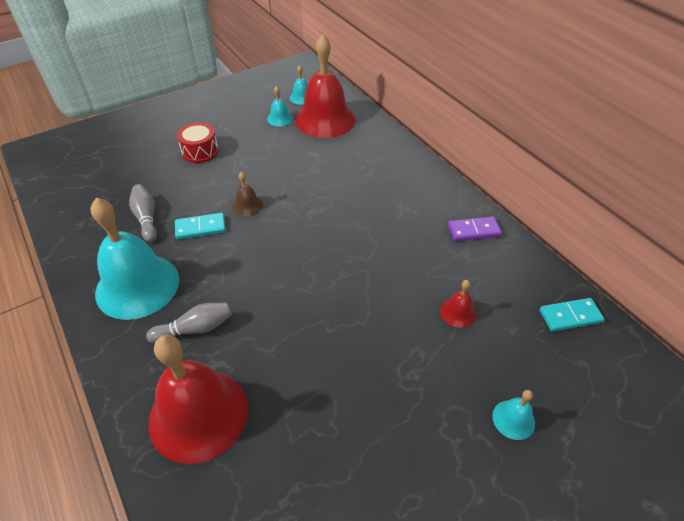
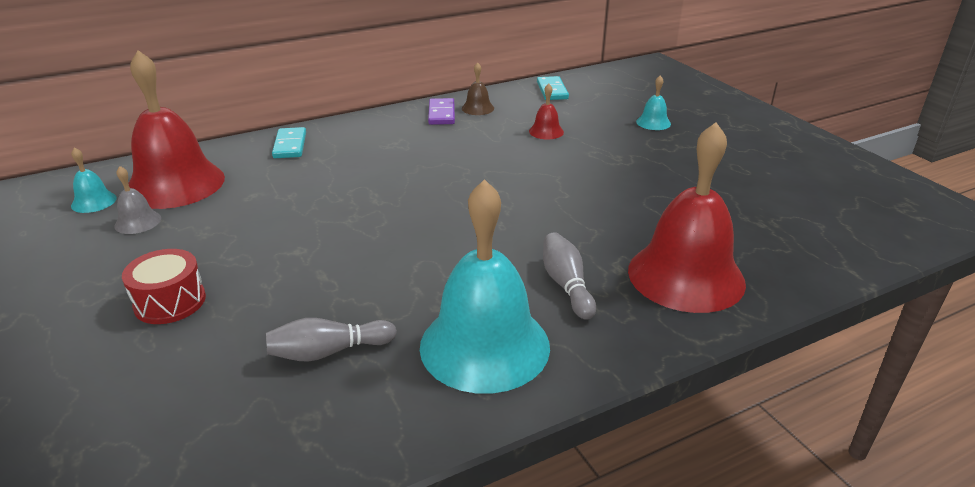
camera: 85 degrees left, 15 degrees down
turquoise domino [175,213,226,239] -> turquoise domino moved to [272,127,306,158]
brown bell [233,171,263,216] -> brown bell moved to [462,62,494,115]
turquoise bell [267,85,293,126] -> grey bell [114,166,161,234]

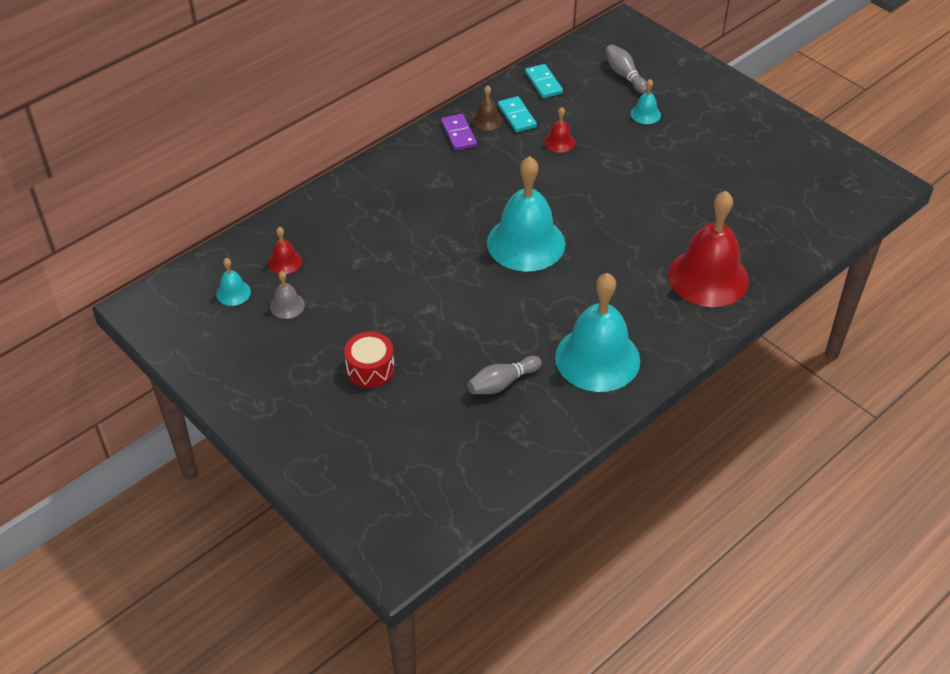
camera: 15 degrees left, 15 degrees up
red bell [128,50,225,209] -> red bell [268,227,302,274], size x0.42
turquoise domino [272,127,306,158] -> turquoise domino moved to [498,96,537,132]
grey bowling pin [543,232,596,320] -> grey bowling pin moved to [605,45,647,93]
none -> turquoise bell [487,156,565,272]

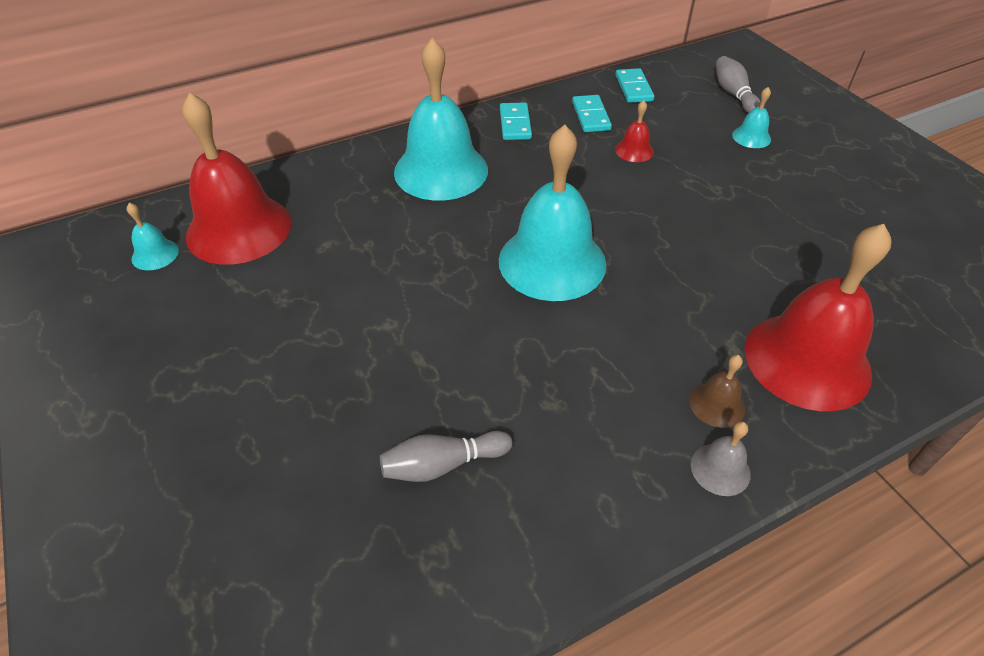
camera: 15 degrees right, 0 degrees up
red bell [268,227,302,274] -> red bell [182,92,291,265], size x2.36
grey bell [270,271,305,319] -> grey bell moved to [691,421,751,496]
red drum [344,332,395,388] -> none
purple domino [441,114,477,151] -> turquoise domino [500,103,532,140]
brown bell [472,85,502,131] -> brown bell moved to [690,355,745,428]
turquoise bell [555,273,640,392] -> turquoise bell moved to [394,38,488,201]

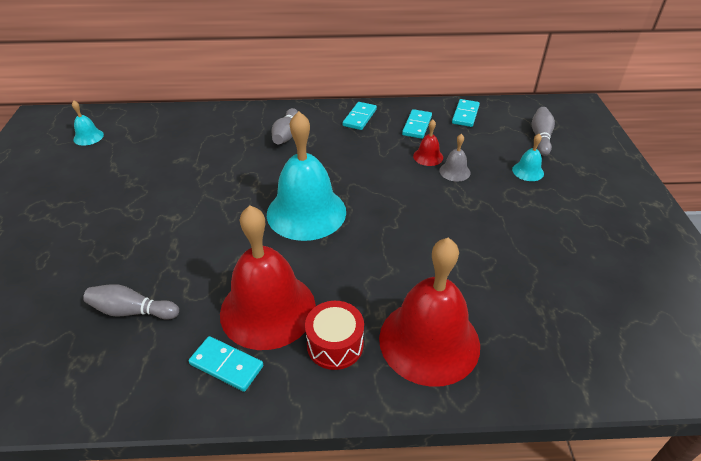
camera: 25 degrees right, 5 degrees down
red bell [182,92,291,265] -> red bell moved to [220,205,316,350]
turquoise bell [394,38,488,201] -> grey bowling pin [271,108,298,144]
brown bell [690,355,745,428] -> red drum [305,301,364,370]
grey bell [691,421,751,496] -> grey bell moved to [439,134,471,182]
none -> turquoise domino [189,336,263,392]

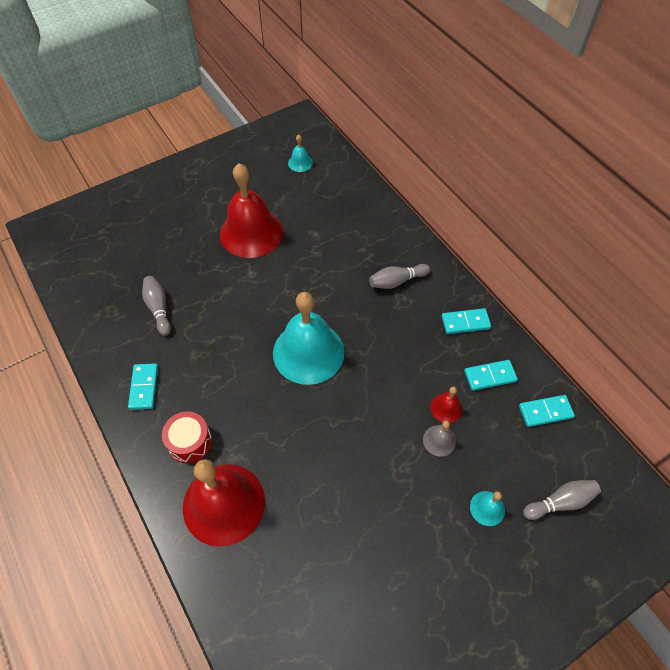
camera: 60 degrees right, 15 degrees up
red bell [220,205,316,350] -> red bell moved to [220,163,283,258]

